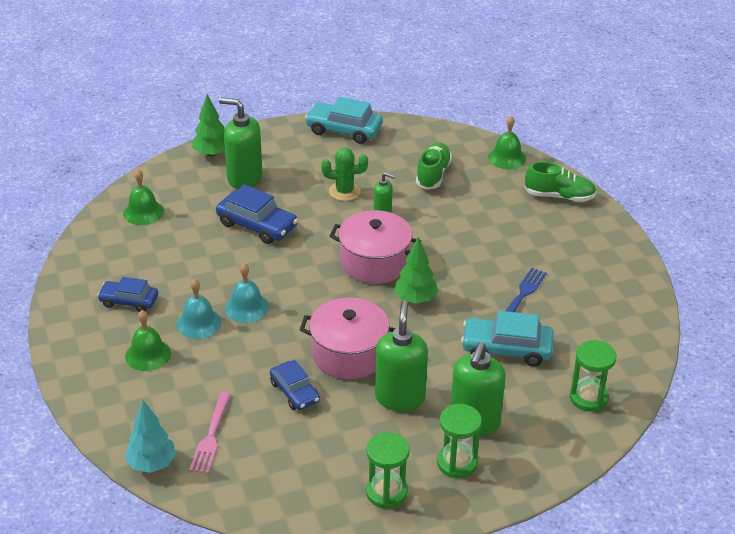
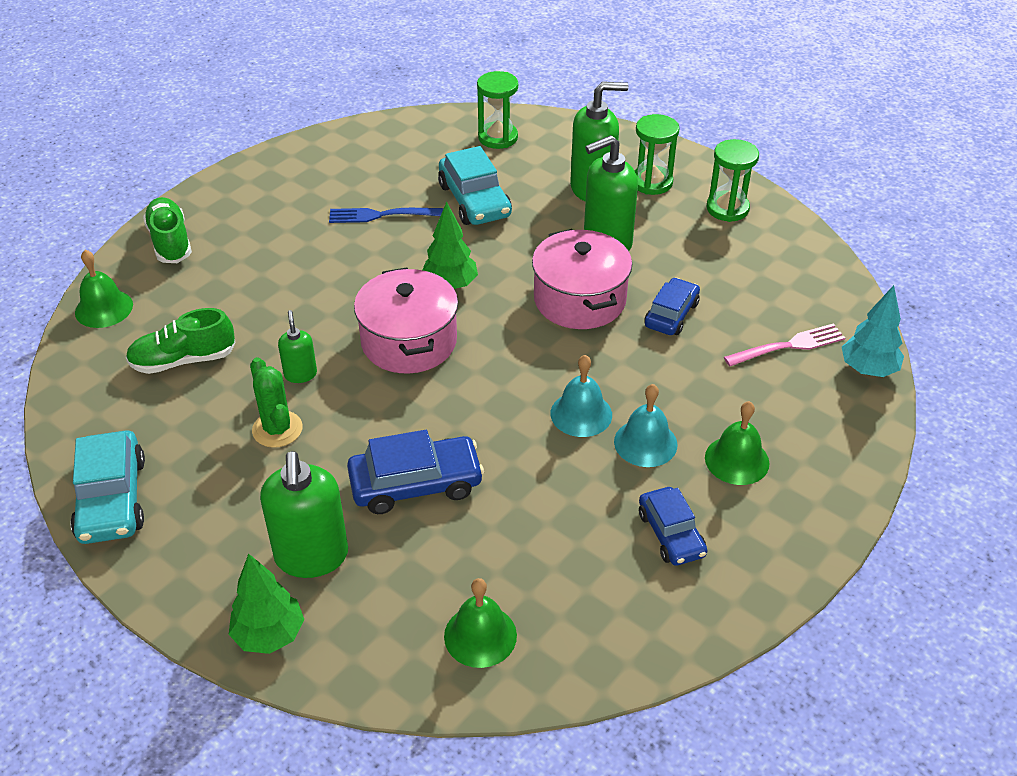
camera: 120 degrees left, 5 degrees up
blue car [216,184,298,244] -> blue car turned 75 degrees clockwise [347,430,484,514]

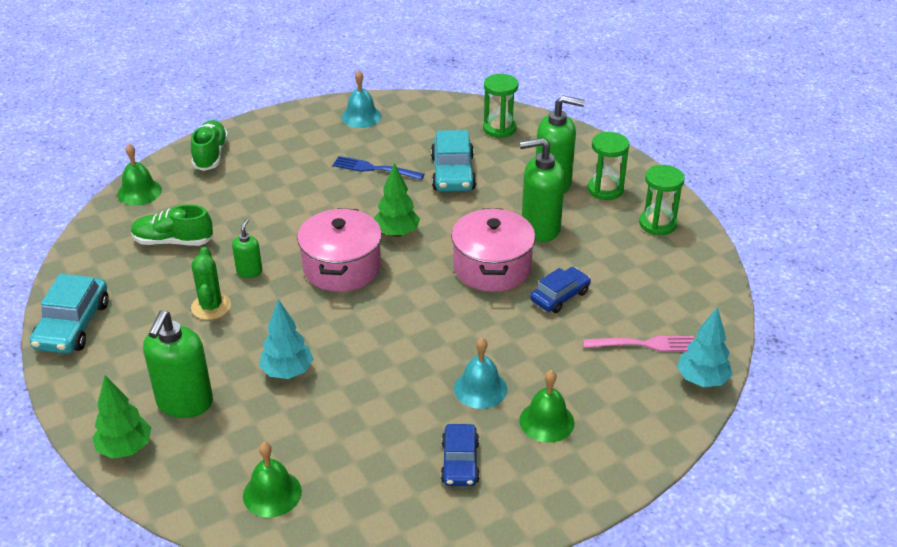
camera: 20 degrees right, 5 degrees down
blue car [347,430,484,514] -> turquoise tree [259,299,313,379]
turquoise bell [551,355,612,437] -> turquoise bell moved to [341,70,382,128]

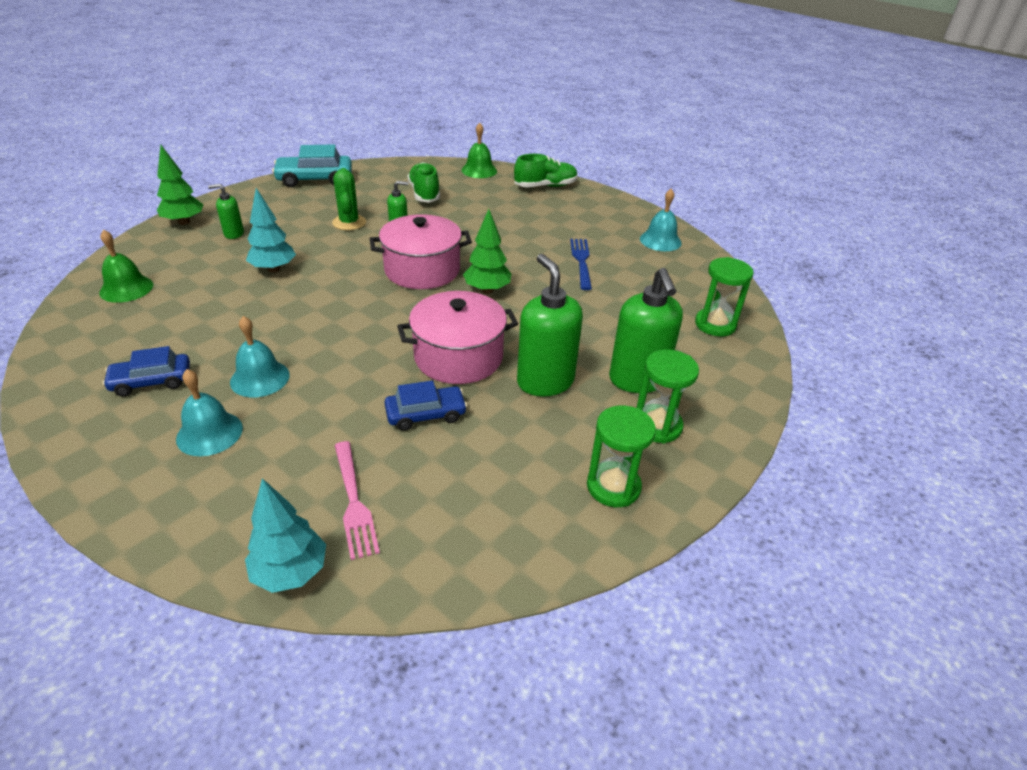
camera: 70 degrees right, 0 degrees up
green soap dispenser [143,310,213,418] -> green soap dispenser [208,184,244,239], size x0.52
green cactus [191,247,231,320] -> green cactus turned 75 degrees counterclockwise [332,168,366,230]
turquoise car [431,130,476,192] -> none
green bell [519,370,575,443] -> turquoise bell [176,369,243,456]
blue car [530,267,591,313] -> blue car turned 45 degrees counterclockwise [385,381,467,431]

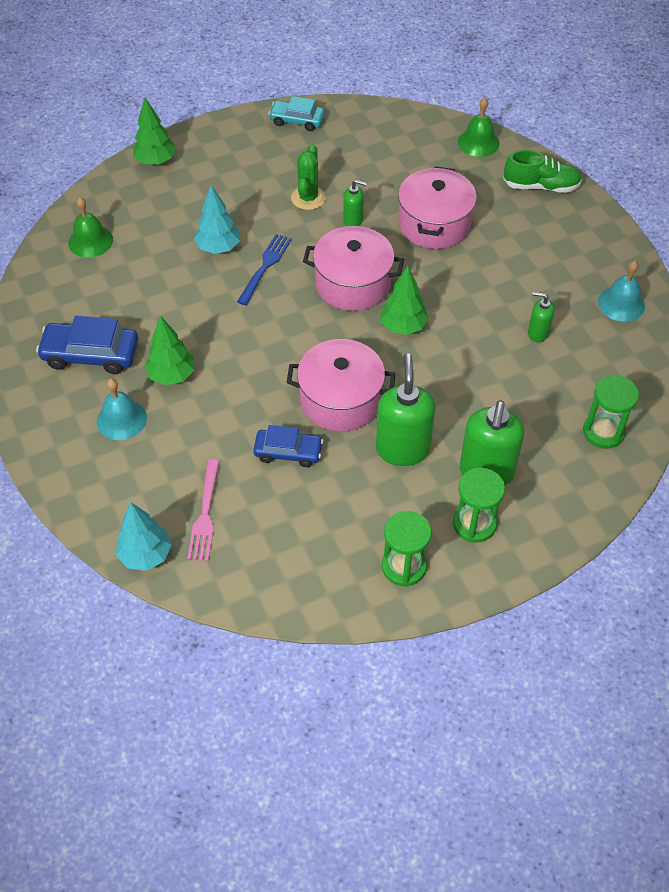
camera: 25 degrees right, 15 degrees up
blue car [102,346,190,396] -> blue car [36,316,139,374], size x1.52
green soap dispenser [208,184,244,239] -> green soap dispenser moved to [528,292,554,342]
turquoise bell [230,316,290,397] -> green tree [145,315,194,385]
turquoise car [272,144,352,187] -> turquoise car [268,96,325,131], size x0.66
green shoe [407,162,440,203] -> none
blue fork [570,239,592,290] -> blue fork moved to [237,234,292,305]
none -> pink pot [398,166,477,249]

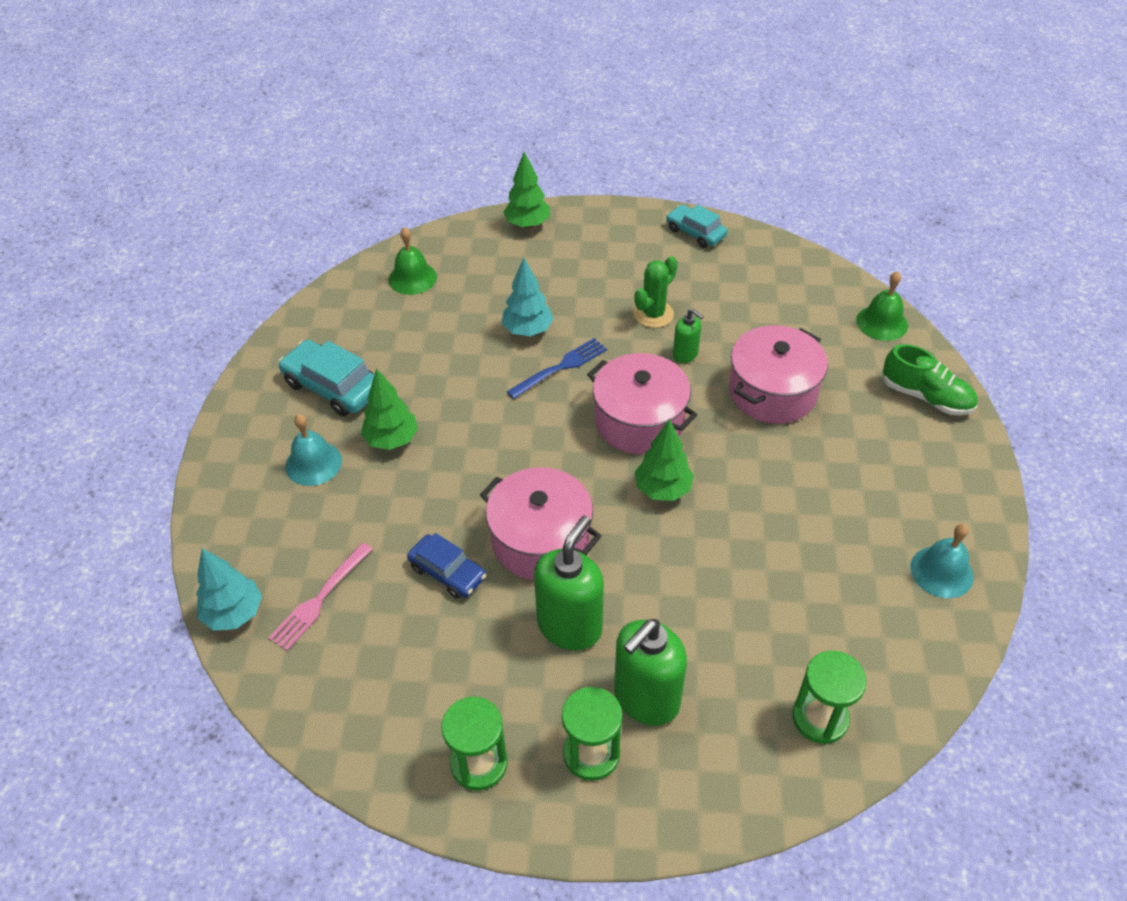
camera: 30 degrees right, 5 degrees down
blue car [36,316,139,374] -> turquoise car [279,340,375,416]
green soap dispenser [528,292,554,342] -> none

